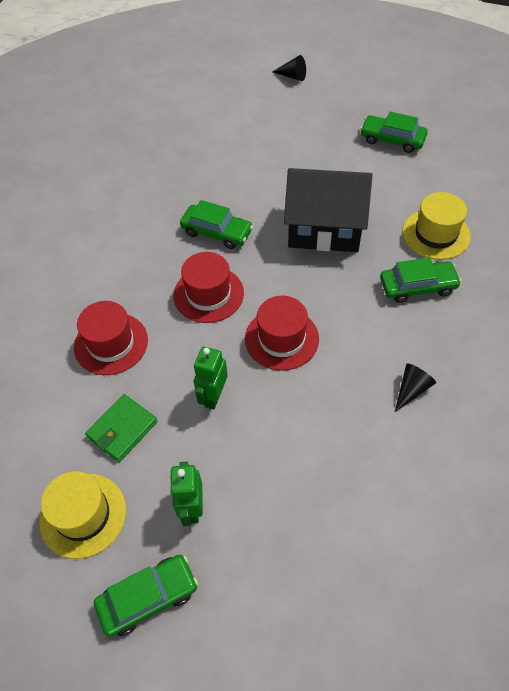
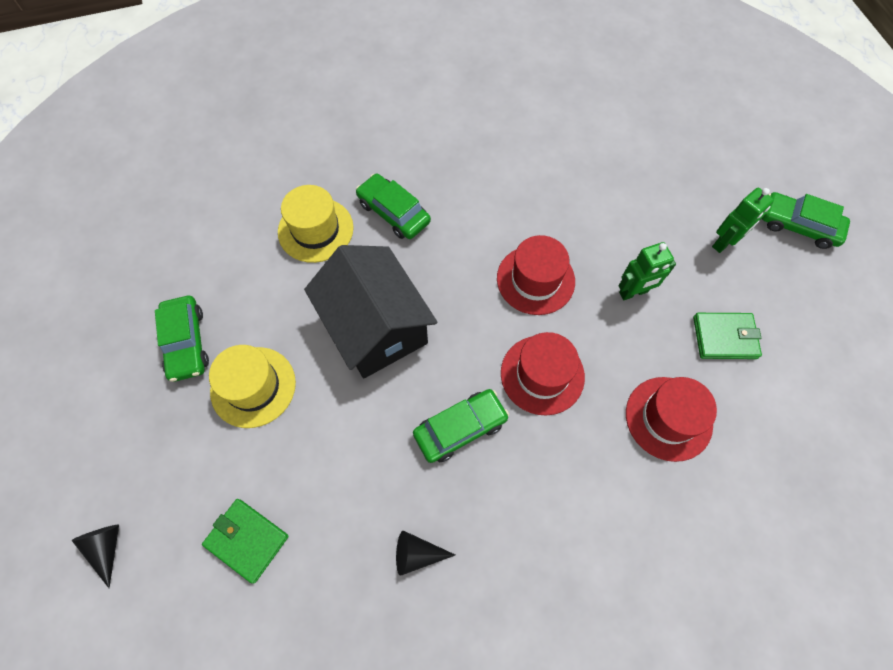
camera: 130 degrees left, 10 degrees up
yellow hat [39,471,126,559] -> yellow hat moved to [209,345,296,428]
green car [180,200,253,249] -> green car turned 75 degrees clockwise [413,389,509,463]
black cone [395,363,436,412] -> black cone moved to [396,531,455,576]
none -> green wallet [202,499,289,583]

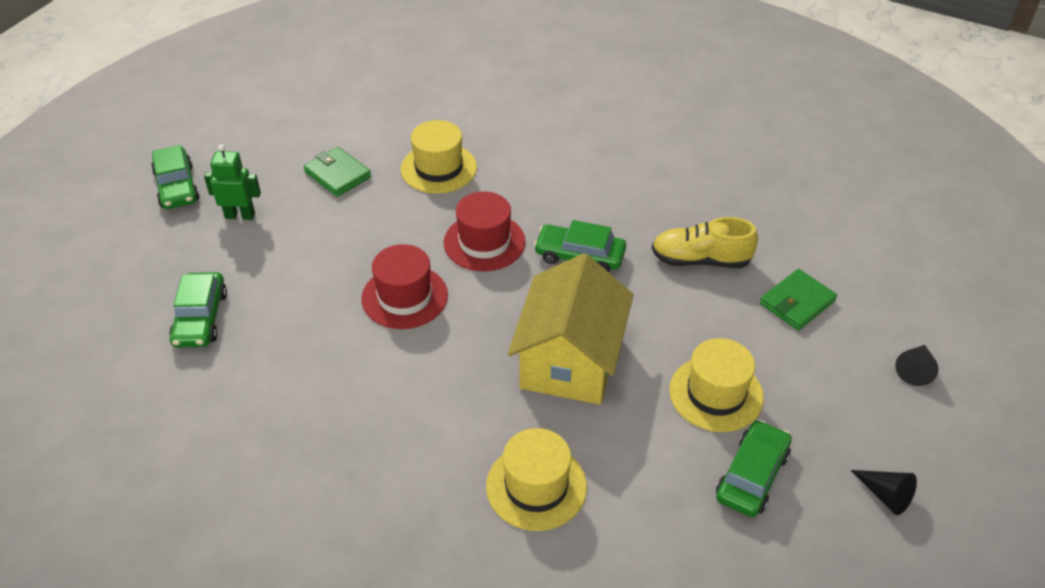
camera: 135 degrees left, 20 degrees down
green wallet [202,499,289,583] -> green wallet turned 60 degrees clockwise [760,269,837,330]
black house [304,245,438,378] -> yellow house [508,253,634,405]
green car [356,174,431,239] -> green car moved to [169,272,227,348]
black cone [396,531,455,576] -> black cone moved to [851,470,917,515]
green robot [618,242,676,300] -> none
red hat [626,377,717,462] -> yellow hat [401,120,477,194]
none -> yellow shoe [652,217,758,268]

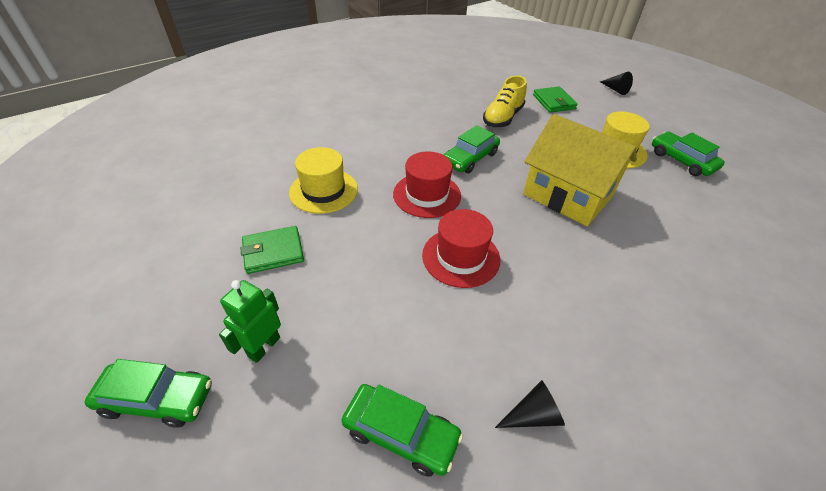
camera: 65 degrees left, 0 degrees up
yellow hat [486,428,587,531] -> none
black cone [851,470,917,515] -> black cone moved to [495,380,565,428]

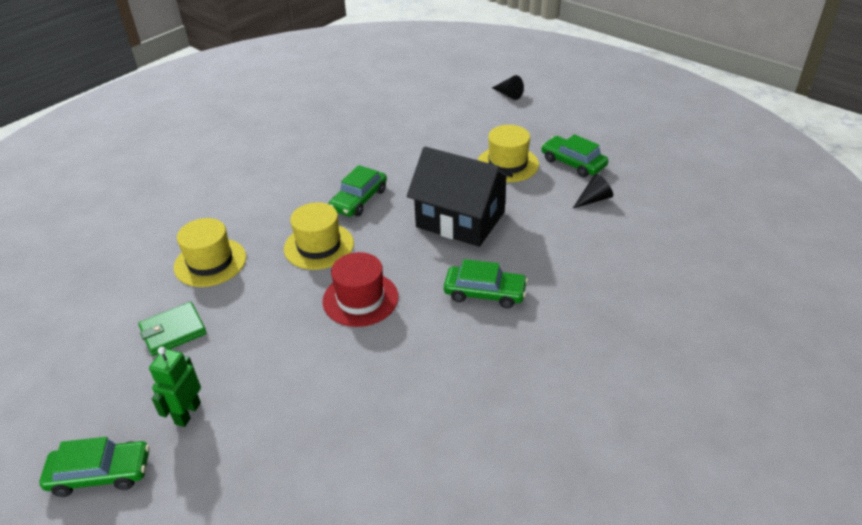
camera: 10 degrees left, 5 degrees down
green car [342,384,463,477] -> green car moved to [444,259,528,308]
red hat [393,151,461,218] -> yellow hat [284,202,354,270]
yellow shoe [483,76,527,127] -> none
black cone [495,380,565,428] -> black cone moved to [572,174,613,209]
yellow house [523,114,637,226] -> black house [406,146,513,247]
green wallet [533,87,578,113] -> none

